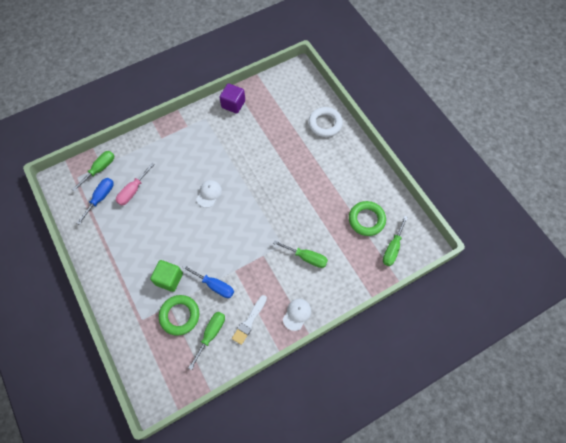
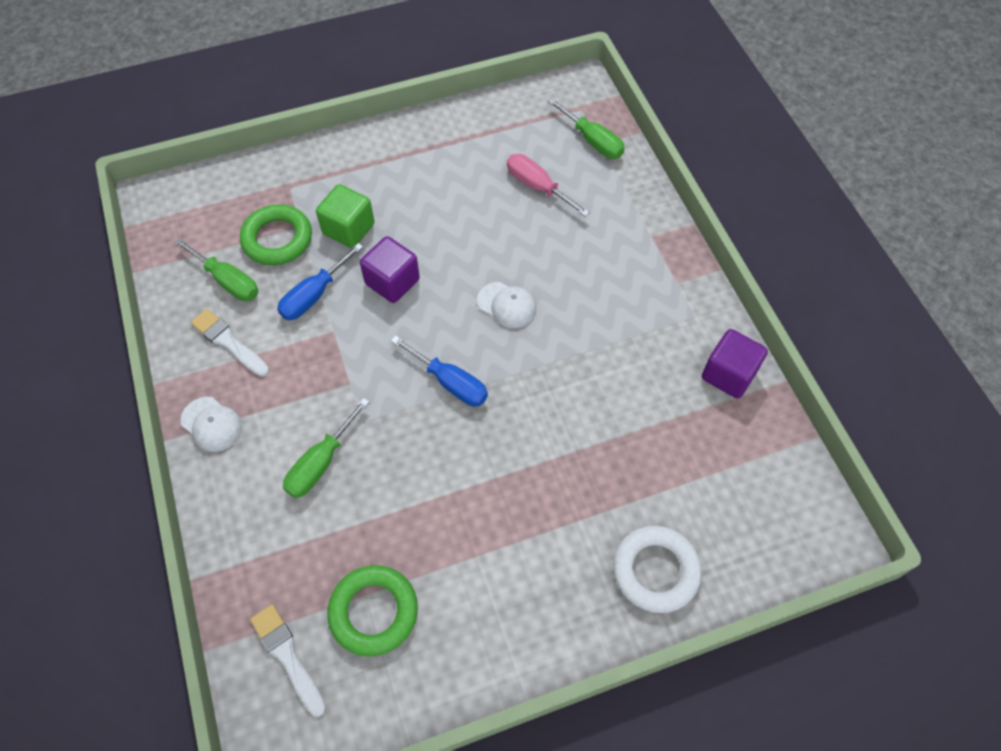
camera: 100 degrees right, 5 degrees down
blue screwdriver [77,178,114,225] -> blue screwdriver moved to [391,335,488,406]
green screwdriver [383,216,408,266] -> white brush [250,604,326,717]
none -> purple cube [360,236,420,303]

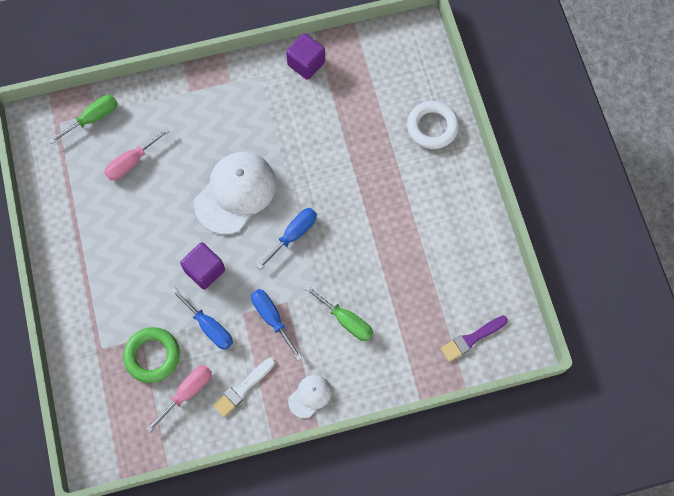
camera: 85 degrees left, 10 degrees up
green screwdriver [174,238,259,301] -> pink screwdriver [146,365,212,433]
white brush [250,604,326,717] -> purple brush [441,316,508,362]
green cube [316,184,375,248] -> none
green ring [327,565,418,657] -> none
white cap [477,282,536,328] -> white cap [194,152,276,234], size x2.08
none -> blue screwdriver [251,289,302,361]

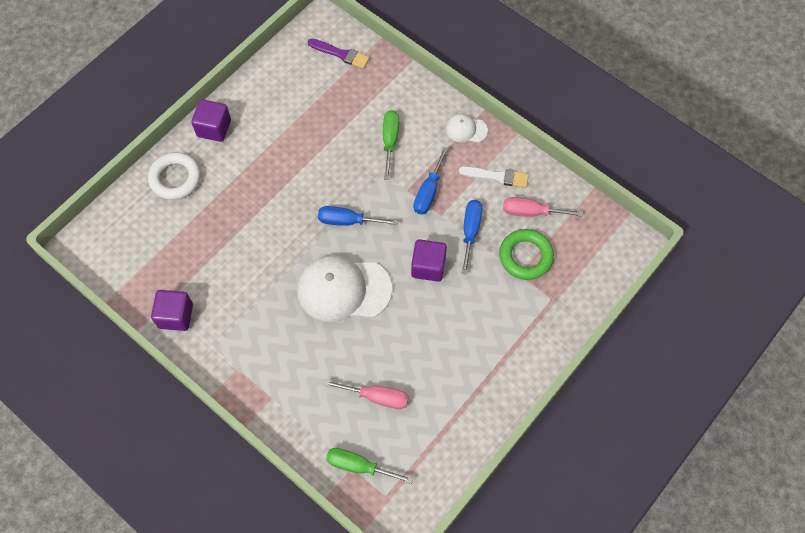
camera: 125 degrees left, 5 degrees down
none -> purple cube [191,99,231,142]

